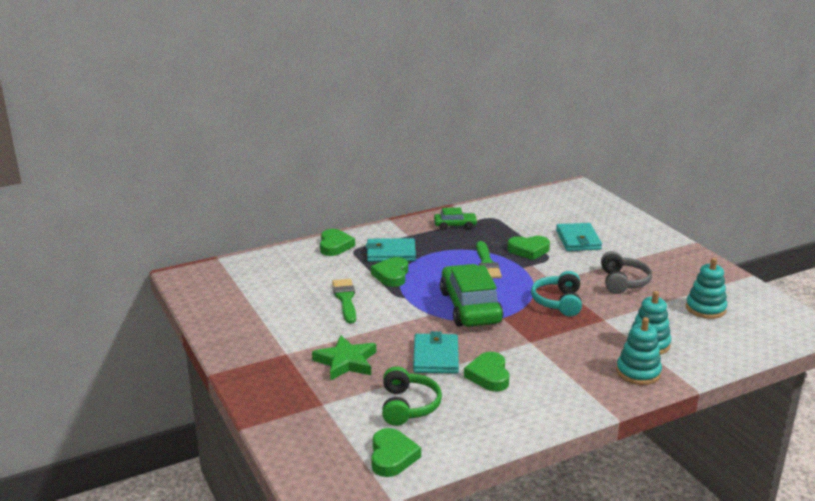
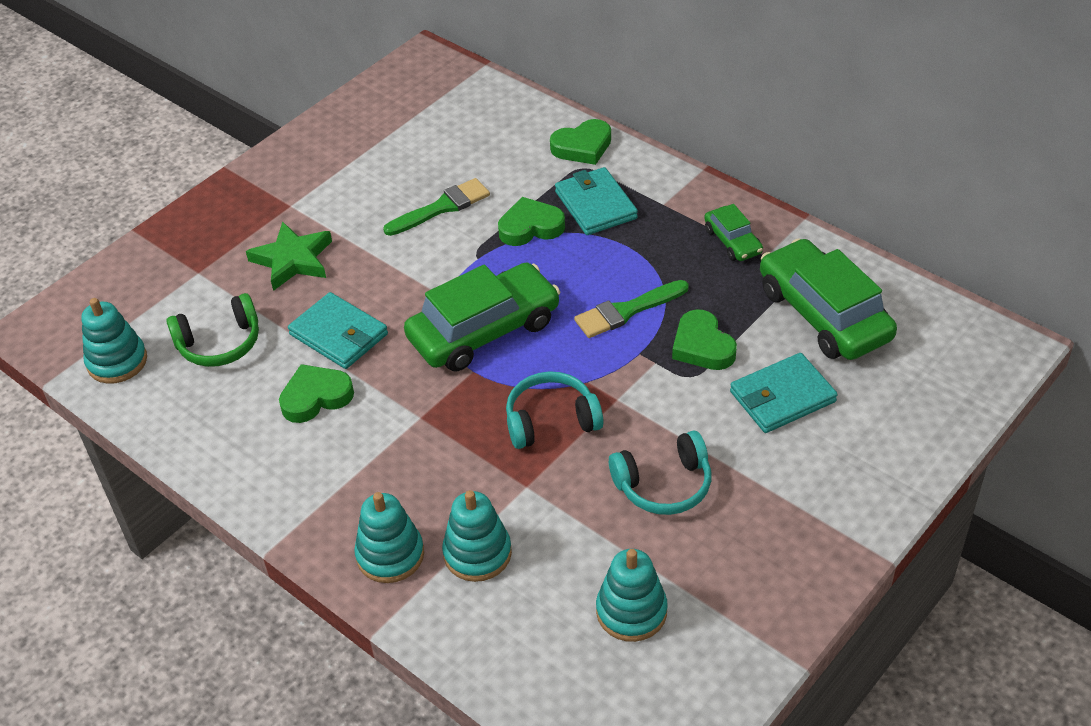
camera: 70 degrees right, 20 degrees up
green heart [371,428,421,477] -> turquoise stacking toy [81,298,147,384]
turquoise wallet [413,331,459,374] -> turquoise wallet turned 60 degrees clockwise [288,292,388,369]
grey headphones [601,251,652,294] -> turquoise headphones [609,431,711,515]
none -> green car [760,238,897,360]

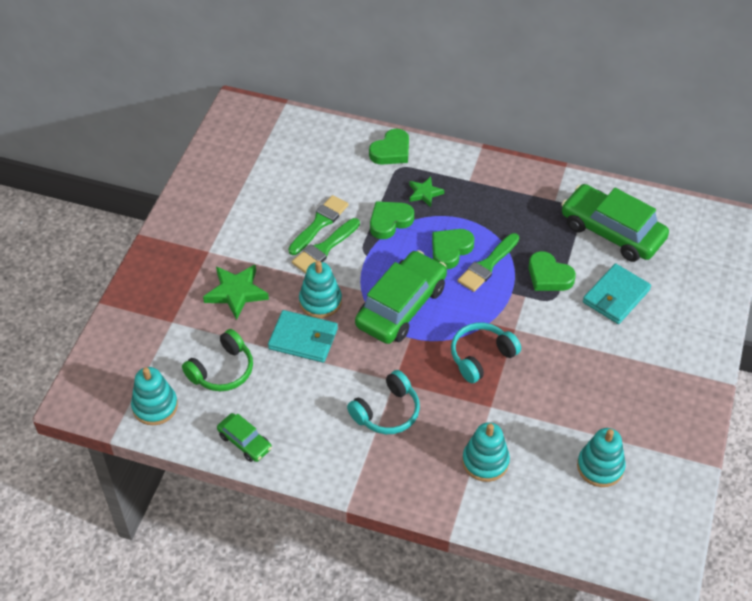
camera: 25 degrees left, 5 degrees up
green heart [279,364,354,423] -> green heart moved to [432,229,474,269]
turquoise stacking toy [354,492,424,583] -> turquoise stacking toy moved to [299,261,342,318]
turquoise wallet [555,167,638,235] -> green star [409,177,444,207]
turquoise headphones [609,431,711,515] -> turquoise headphones moved to [347,370,420,434]
green car [704,204,763,261] -> green car moved to [217,413,272,462]
none -> green brush [292,218,360,274]

